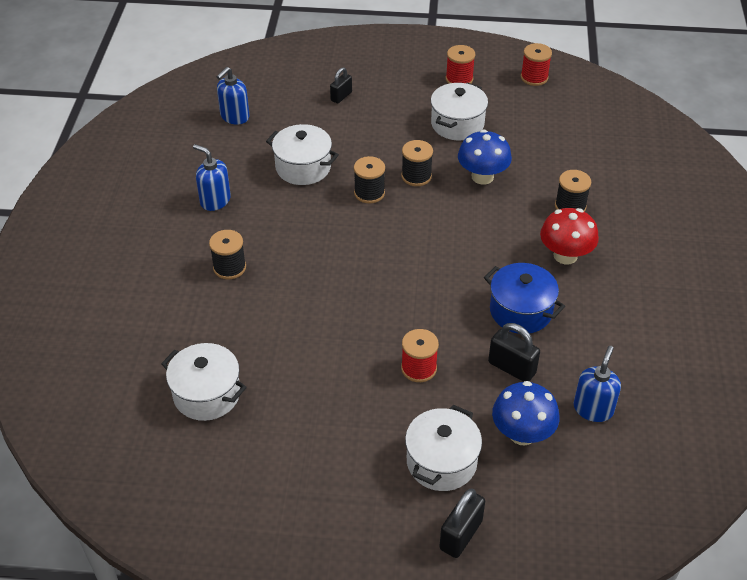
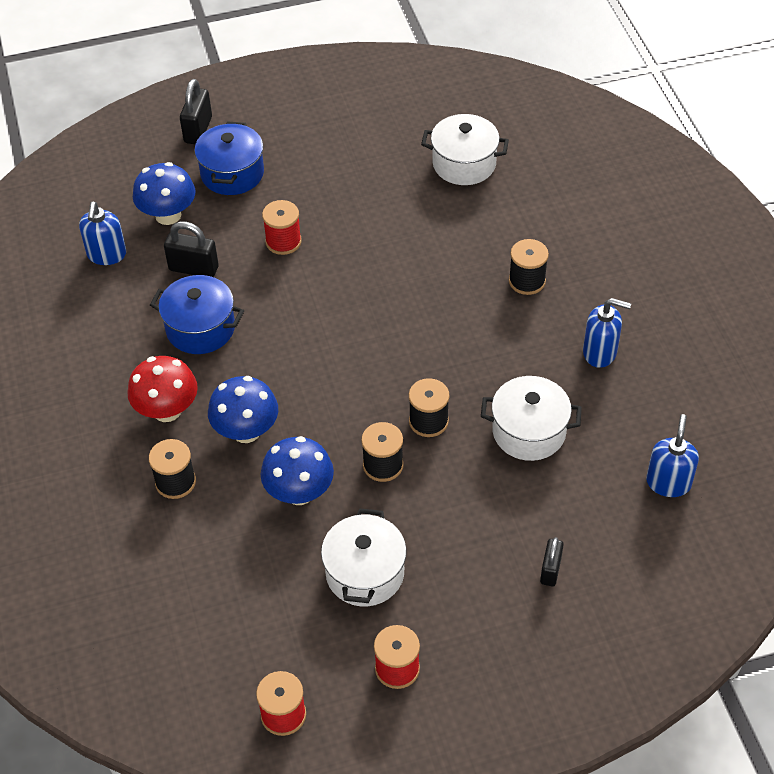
camera: 160 degrees right, 5 degrees up
white pot [405,405,482,491] -> blue pot [194,122,264,195]
none -> blue mushroom [208,376,278,443]

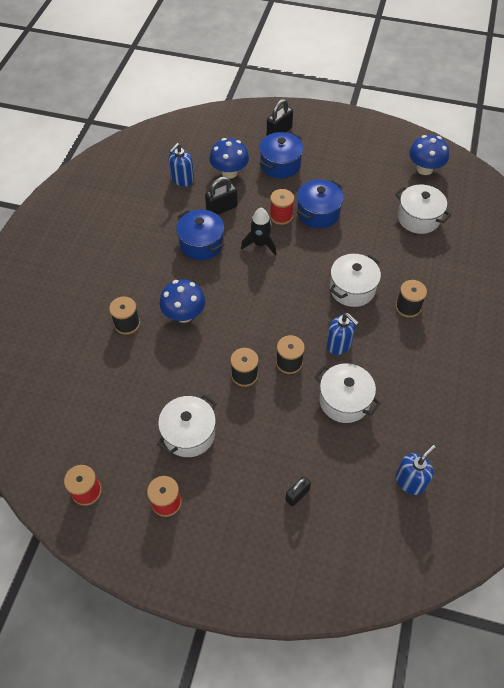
camera: 30 degrees right, 5 degrees up
red mushroom [127,356,198,422] -> none
black padlock [164,221,219,277] -> black padlock turned 75 degrees counterclockwise [205,177,238,215]
blue mushroom [261,436,334,505] -> blue mushroom moved to [409,135,449,175]
blue soap dispenser [583,298,631,368] -> blue soap dispenser moved to [326,313,359,355]
none -> black rocket [241,208,276,255]
none -> blue pot [297,179,344,228]
none -> white pot [329,254,381,307]

